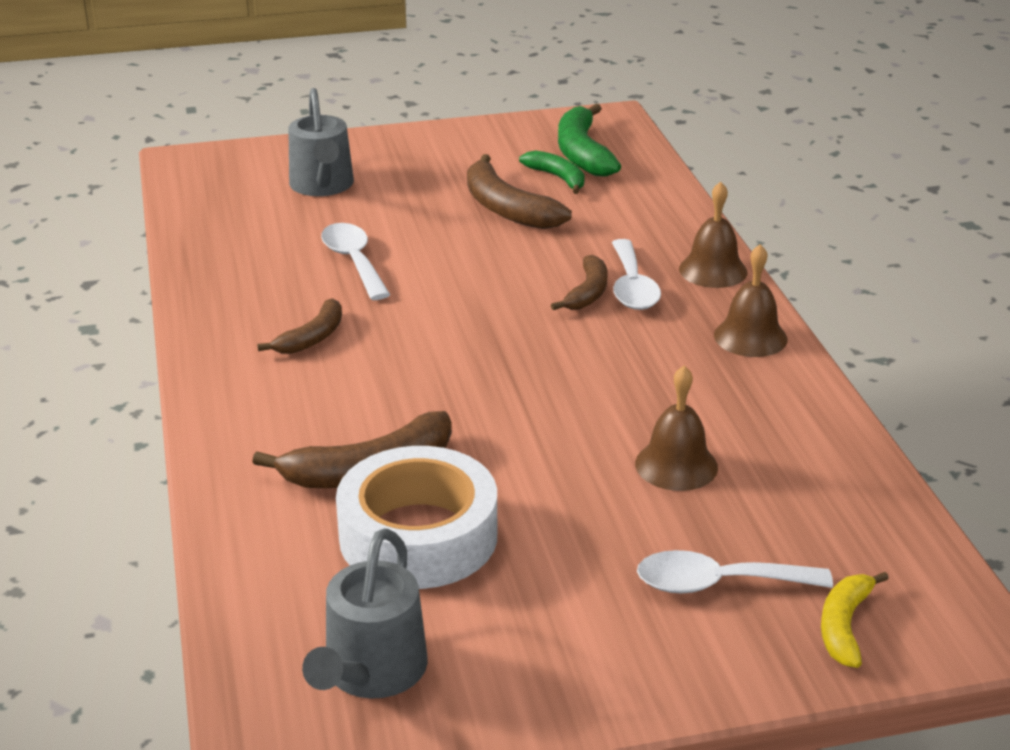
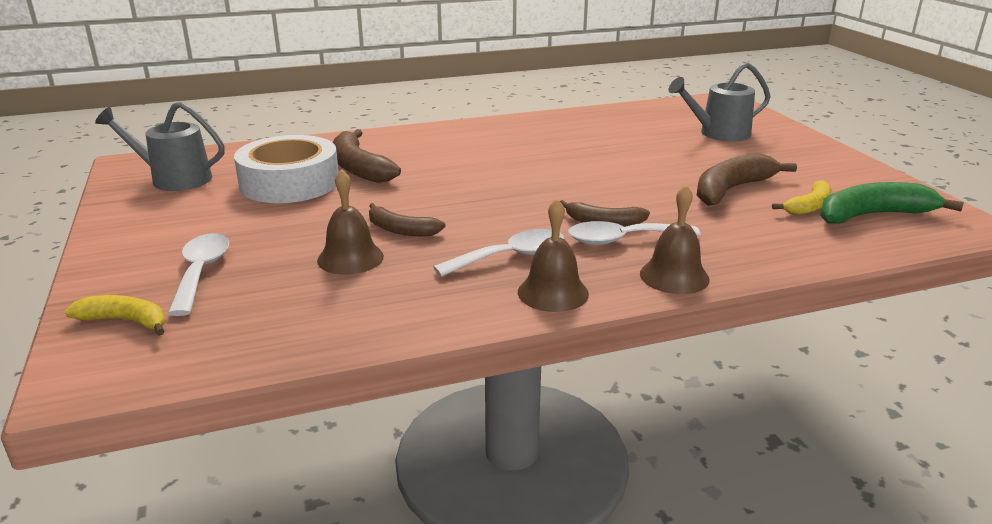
camera: 85 degrees right, 5 degrees down
brown banana [257,298,342,354] -> brown banana moved to [369,203,446,237]
white spoon [321,223,390,300] -> white spoon moved to [433,229,564,277]
green banana [519,150,585,194] -> yellow banana [772,180,832,215]

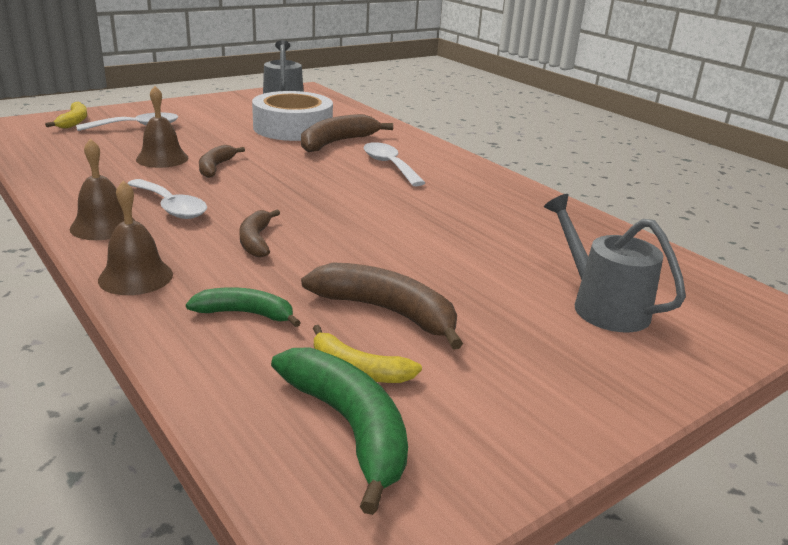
camera: 70 degrees right, 0 degrees up
white spoon [568,221,701,245] -> white spoon moved to [363,142,425,186]
none -> green banana [186,287,301,327]

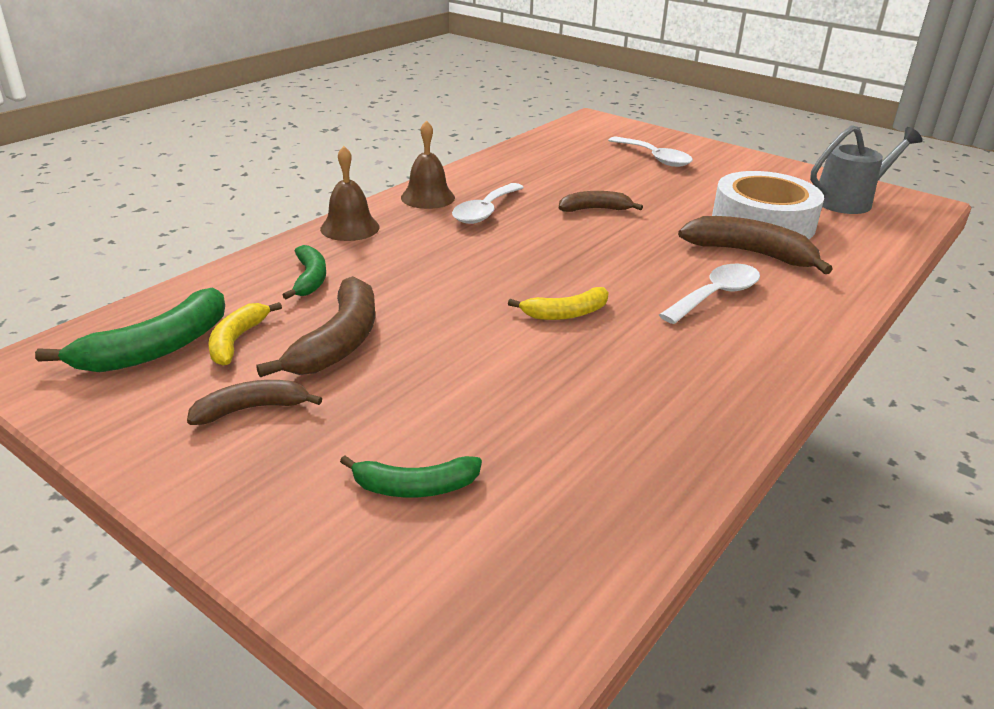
camera: 75 degrees right, 5 degrees up
yellow banana [45,102,87,128] -> yellow banana moved to [508,287,609,320]
brown bell [136,86,188,168] -> none
brown banana [239,210,280,257] -> brown banana moved to [187,380,322,425]
grey watering can [544,194,686,332] -> green banana [340,455,482,497]

